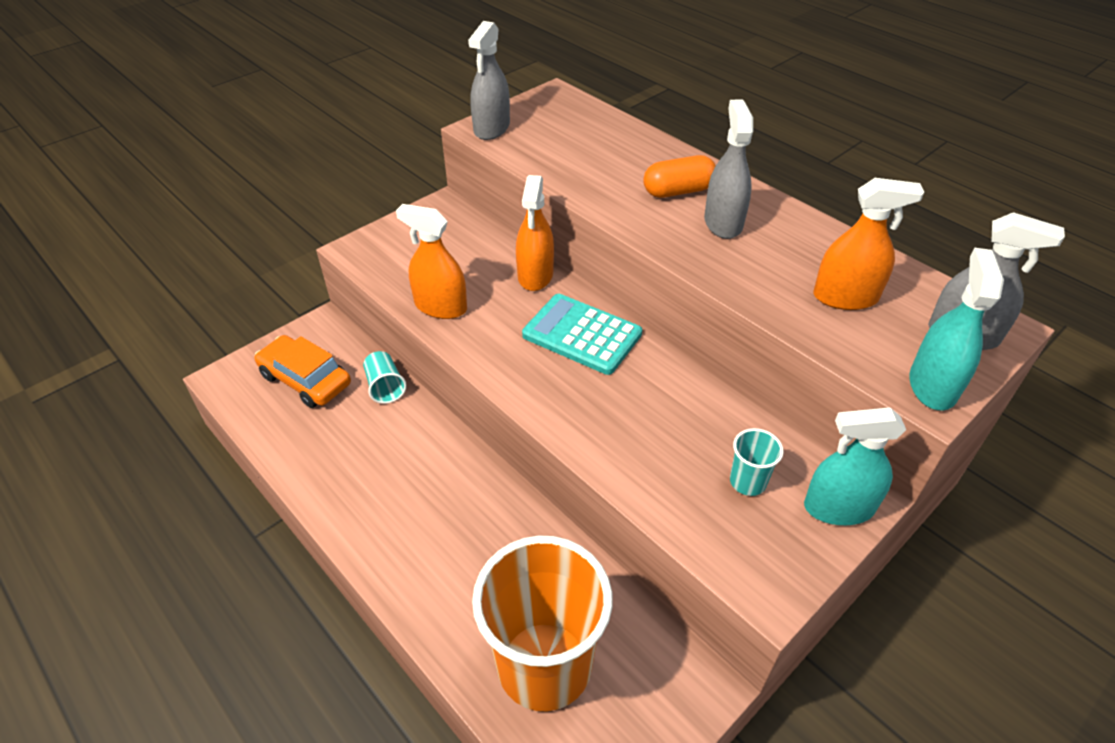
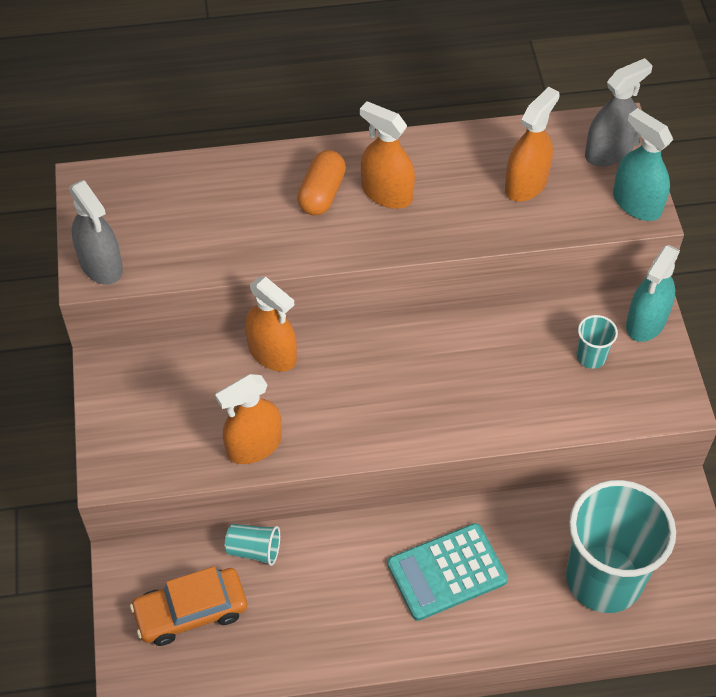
camera: 55 degrees left, 10 degrees up
orange cup [472,536,613,711] -> turquoise cup [566,480,676,613]
turquoise calculator [522,294,642,375] -> turquoise calculator moved to [388,523,508,621]
grey spray bottle [704,100,753,239] -> orange spray bottle [360,101,415,209]

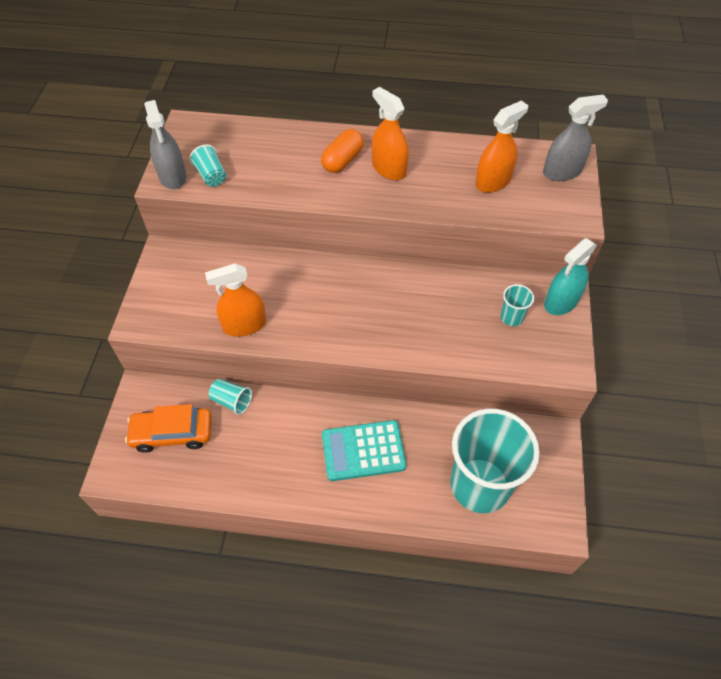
camera: 15 degrees right, 0 degrees up
orange spray bottle [245,277,297,372] -> none
turquoise spray bottle [613,108,673,221] -> none
none -> turquoise cup [190,144,226,187]

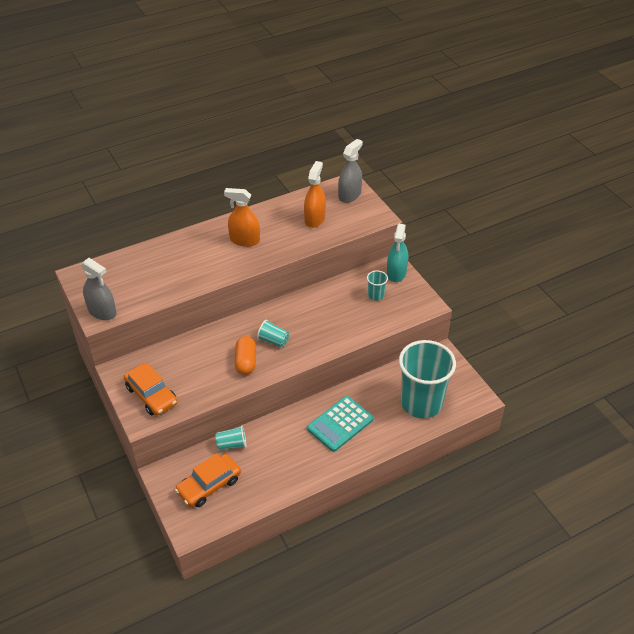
camera: 35 degrees left, 10 degrees down
turquoise cup [190,144,226,187] -> turquoise cup moved to [257,320,289,347]
orange spray bottle [205,263,266,337] -> none
orange capsule [321,129,364,173] -> orange capsule moved to [235,336,256,375]
none -> orange car [124,363,177,416]

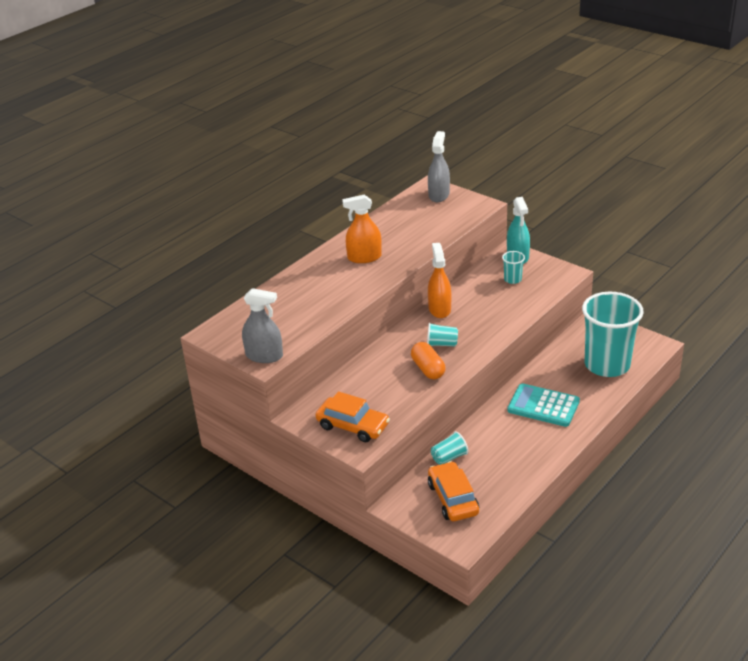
camera: 20 degrees left, 10 degrees down
orange car [175,453,241,507] -> orange car turned 135 degrees clockwise [428,461,479,521]
orange spray bottle [304,161,326,228] -> orange spray bottle moved to [428,243,451,318]
turquoise calculator [307,396,373,452] -> turquoise calculator turned 90 degrees clockwise [507,383,580,427]

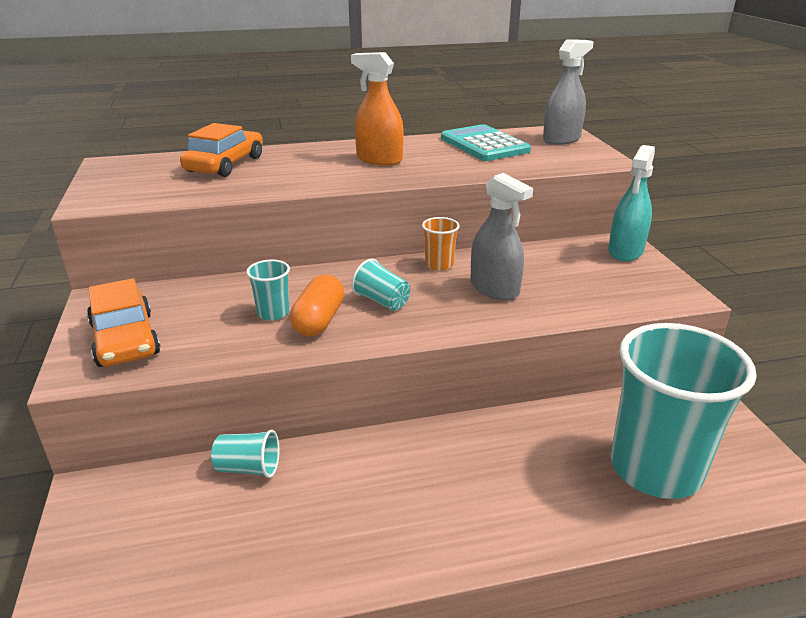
camera: 35 degrees right, 5 degrees down
grey spray bottle [242,288,283,363] -> grey spray bottle moved to [470,173,533,300]
orange spray bottle [428,243,451,318] -> orange cup [422,217,460,271]
orange car [428,461,479,521] -> orange car moved to [180,123,263,177]
turquoise cup [502,251,525,284] -> turquoise cup moved to [246,260,290,320]
turquoise calculator [507,383,580,427] -> turquoise calculator moved to [441,124,531,161]

